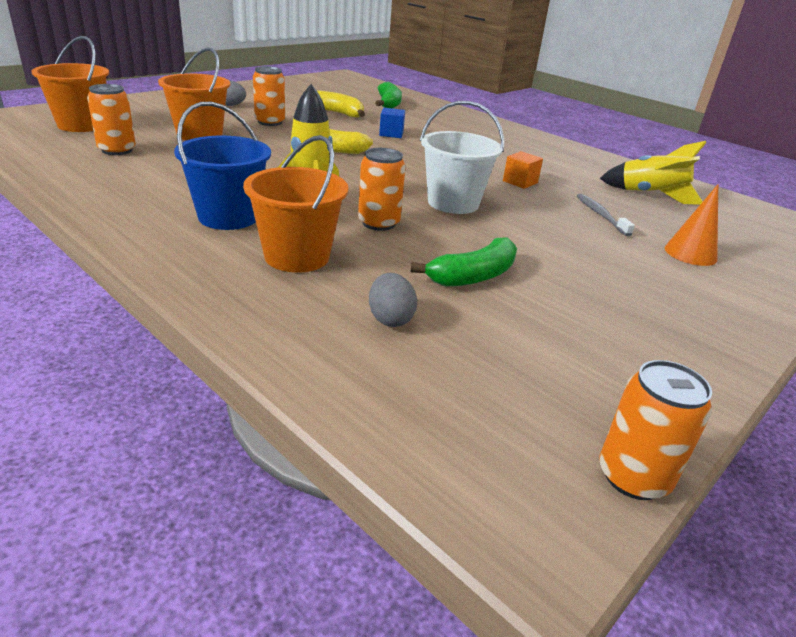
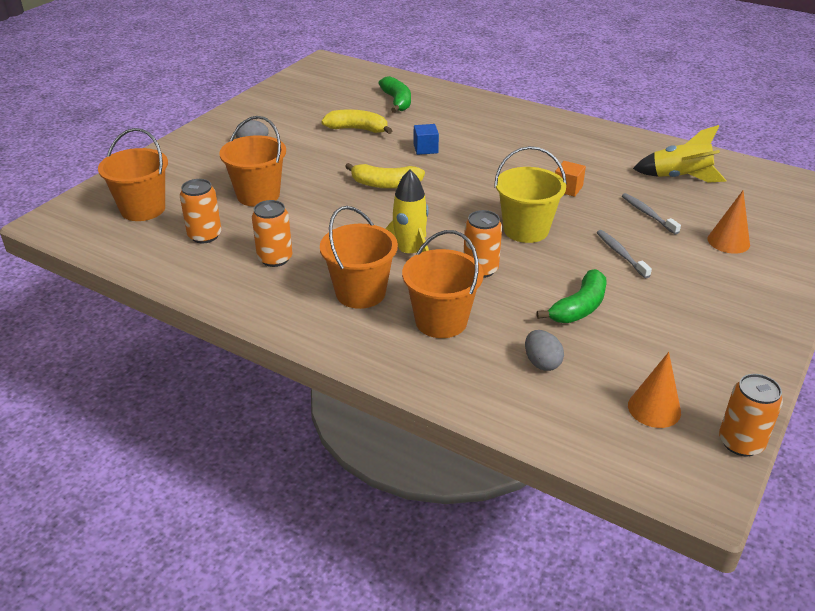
camera: 10 degrees left, 5 degrees up
blue bucket [174,102,271,230] -> orange bucket [320,206,398,309]
orange can [253,66,285,126] -> orange can moved to [252,200,292,267]
white bucket [420,101,504,214] -> yellow bucket [494,146,567,243]
none -> grey toothbrush [596,230,652,278]
none -> orange cone [628,352,681,428]

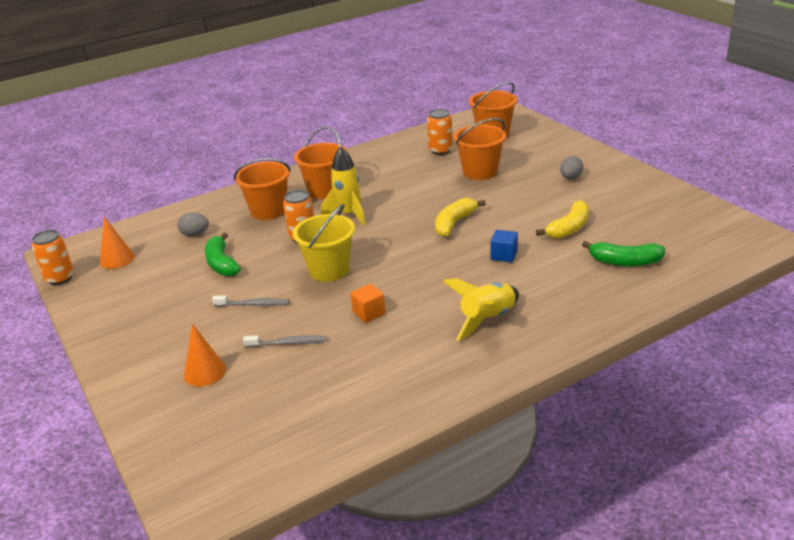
camera: 120 degrees right, 5 degrees down
orange can [252,200,292,267] -> none
yellow rocket [633,125,726,183] -> yellow rocket moved to [443,278,519,341]

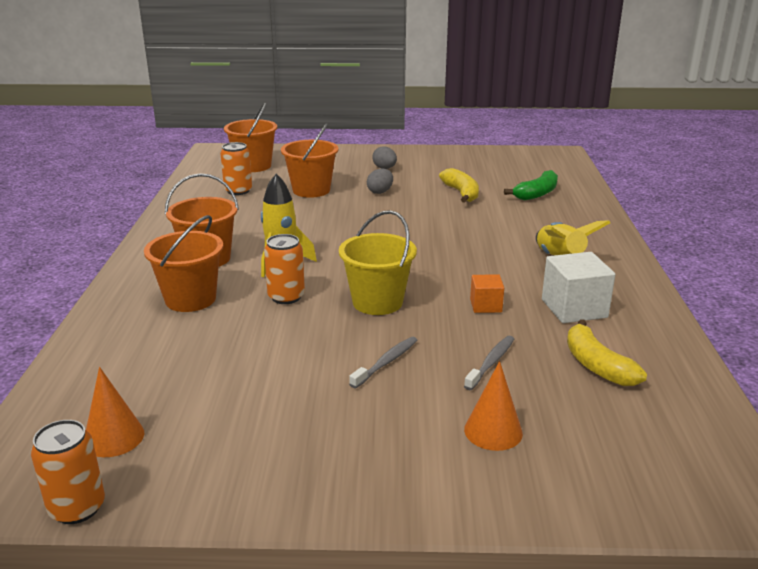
camera: 60 degrees left, 5 degrees down
grey egg [177,213,209,236] -> grey egg moved to [367,169,393,194]
green banana [205,233,241,276] -> none
yellow banana [435,198,486,237] -> yellow banana moved to [567,319,647,386]
blue cube [490,230,518,263] -> none
none -> white cube [542,252,616,323]

